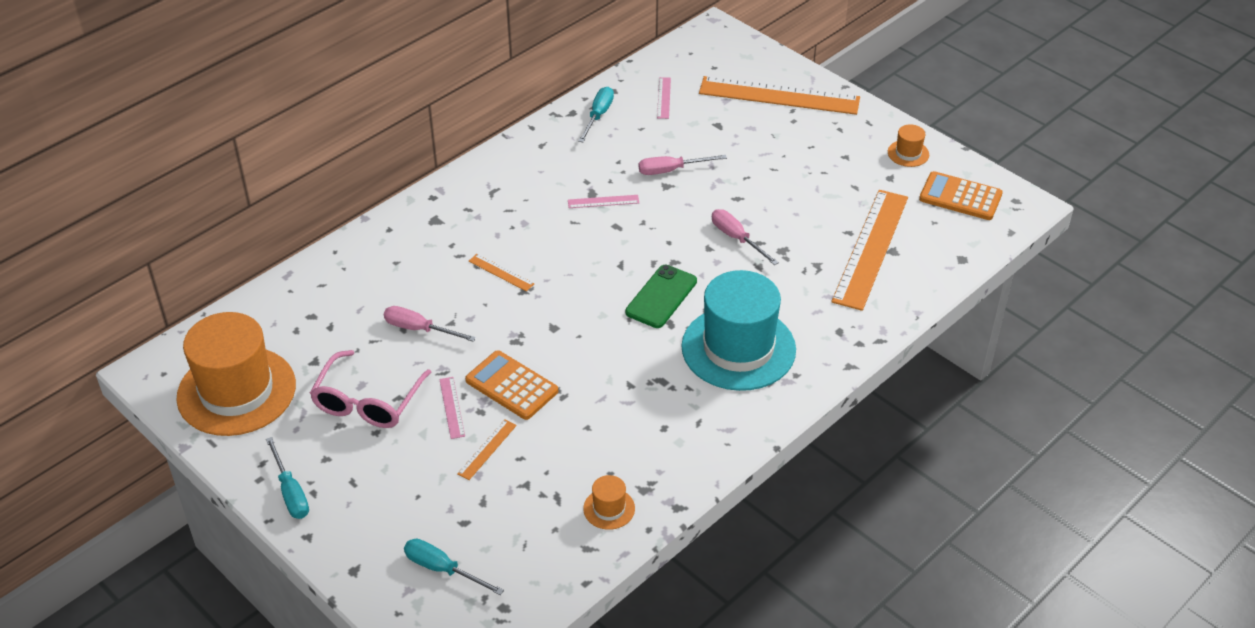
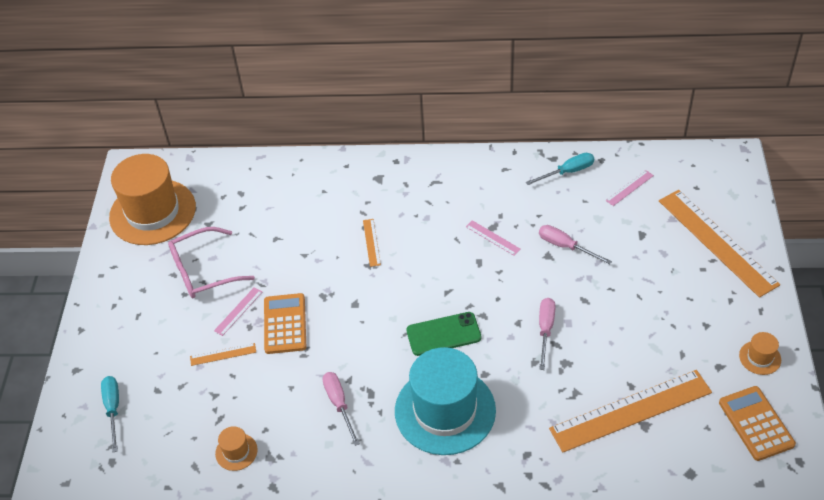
camera: 50 degrees right, 5 degrees up
turquoise screwdriver [266,437,309,519] -> none
pink screwdriver [384,306,476,342] -> pink screwdriver moved to [322,372,360,446]

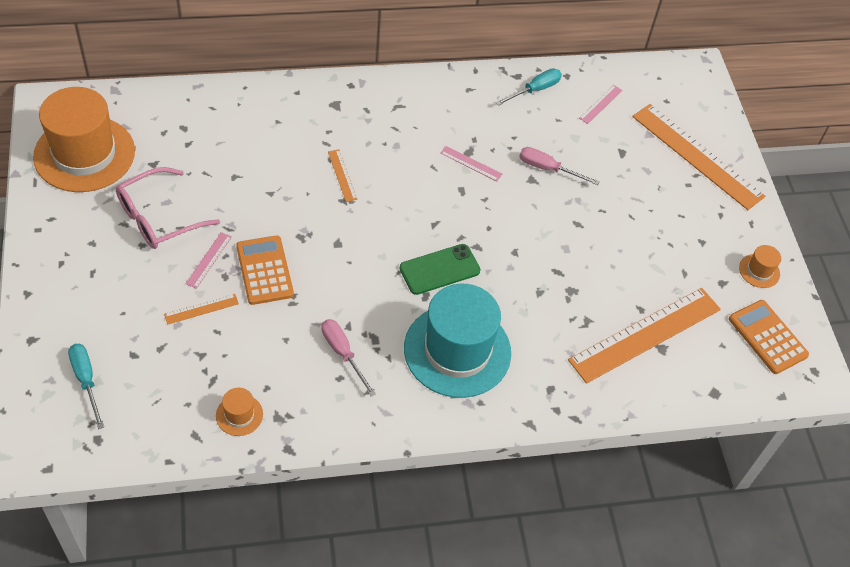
camera: 20 degrees left, 5 degrees up
pink screwdriver [539,298,556,370] -> none

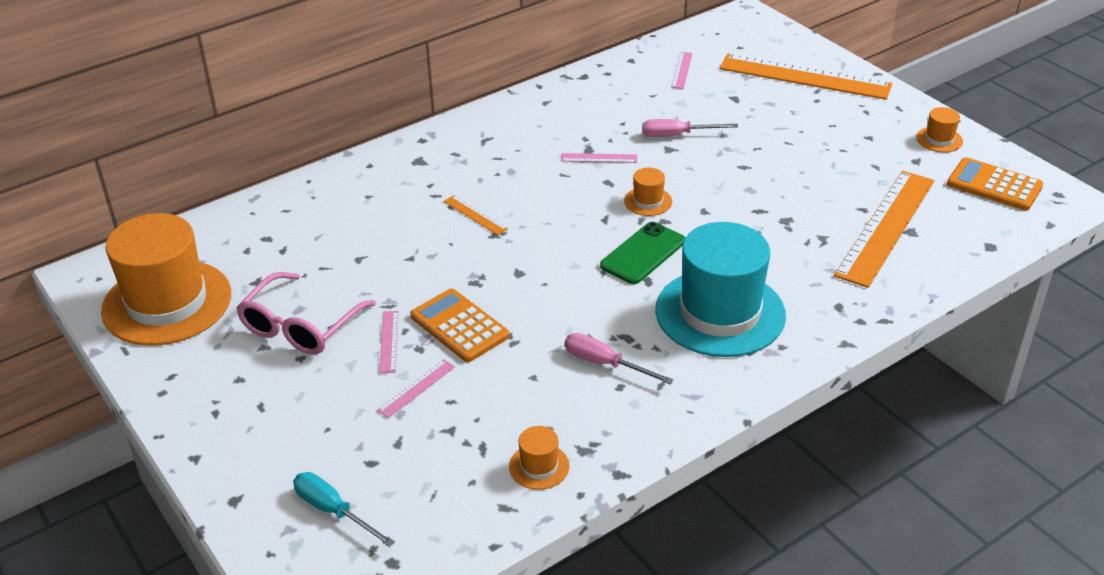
camera: 20 degrees left, 15 degrees down
orange ruler [164,294,239,325] -> pink ruler [377,359,455,418]
turquoise screwdriver [495,68,562,106] -> none
none -> orange hat [624,168,672,216]

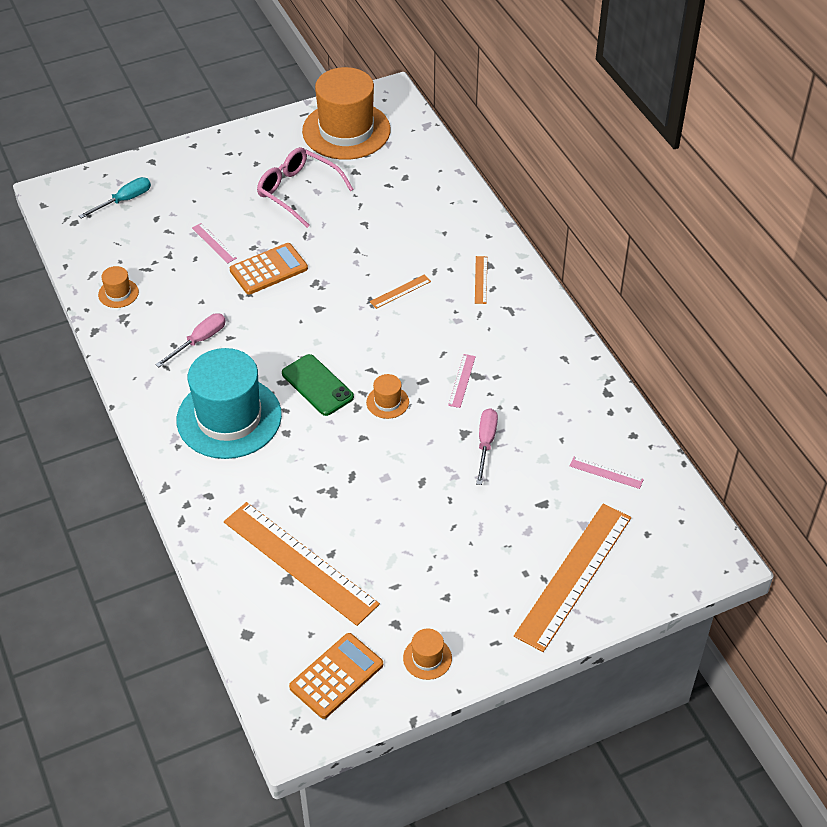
camera: 100 degrees right, 10 degrees up
pink ruler [379,311,399,373] -> none
none -> orange ruler [475,256,487,304]

